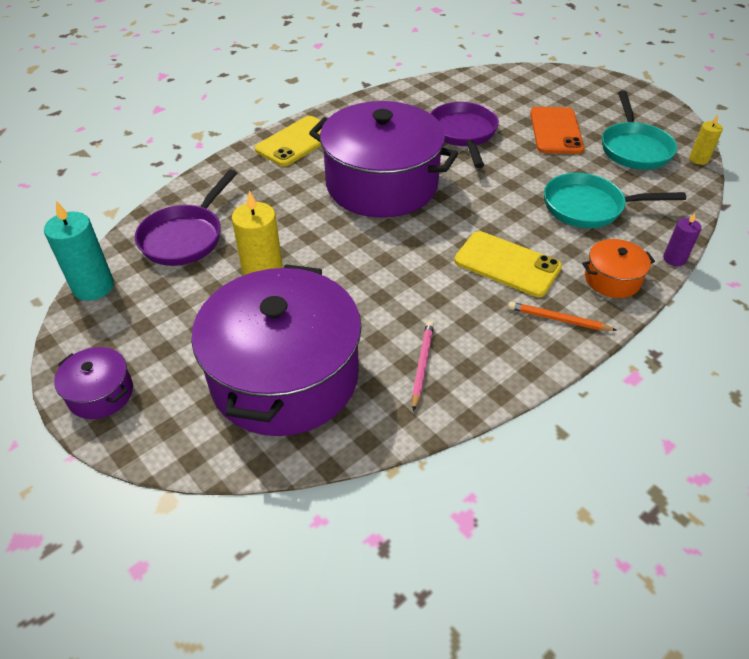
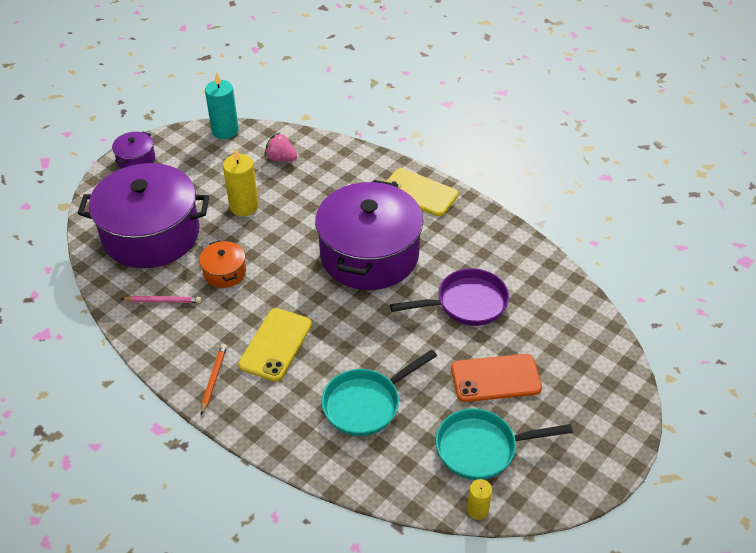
camera: 80 degrees right, 0 degrees up
purple pan [135,170,237,266] -> pink strawberry [264,133,297,162]
turquoise pan [544,173,686,228] -> turquoise pan turned 120 degrees counterclockwise [322,350,437,436]
orange pot [582,239,655,298] -> orange pot moved to [199,240,246,288]
purple candle [663,213,702,266] -> none

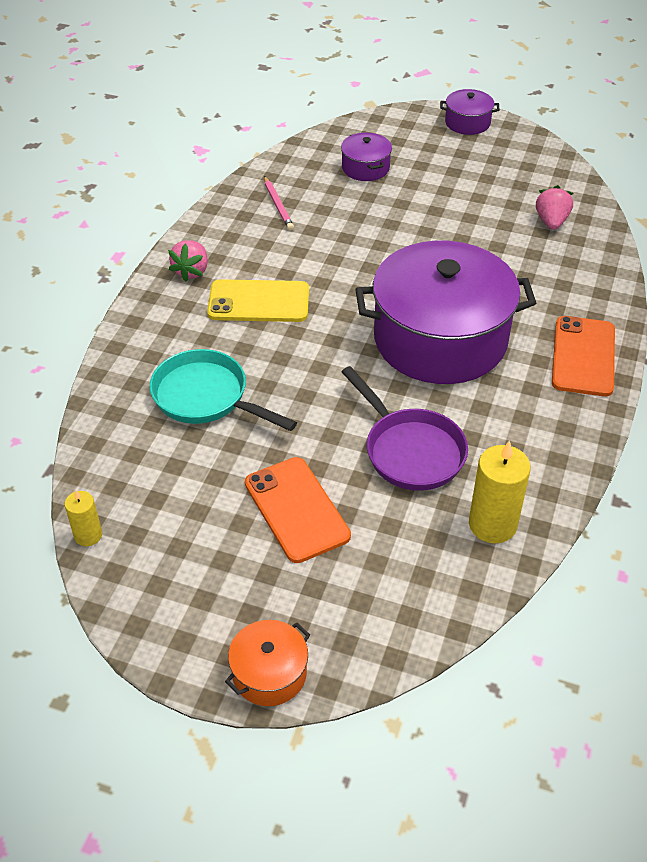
camera: 70 degrees right, 0 degrees up
purple pot [78,163,209,268] -> purple pot [341,133,392,181], size x0.43
orange pot [199,240,246,288] -> orange pot moved to [225,620,310,706]
orange pencil [201,344,227,415] -> pink strawberry [168,240,208,282]
turquoise candle [205,72,239,139] -> none
yellow candle [223,148,259,216] -> yellow candle moved to [469,440,531,544]
yellow phone [386,168,459,216] -> orange phone [552,316,615,396]
turquoise pan [436,408,573,480] -> none

